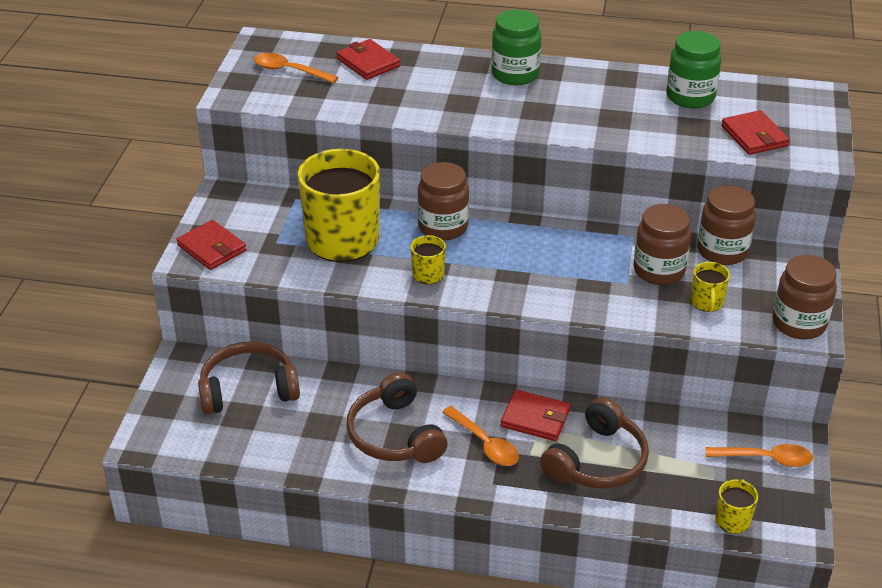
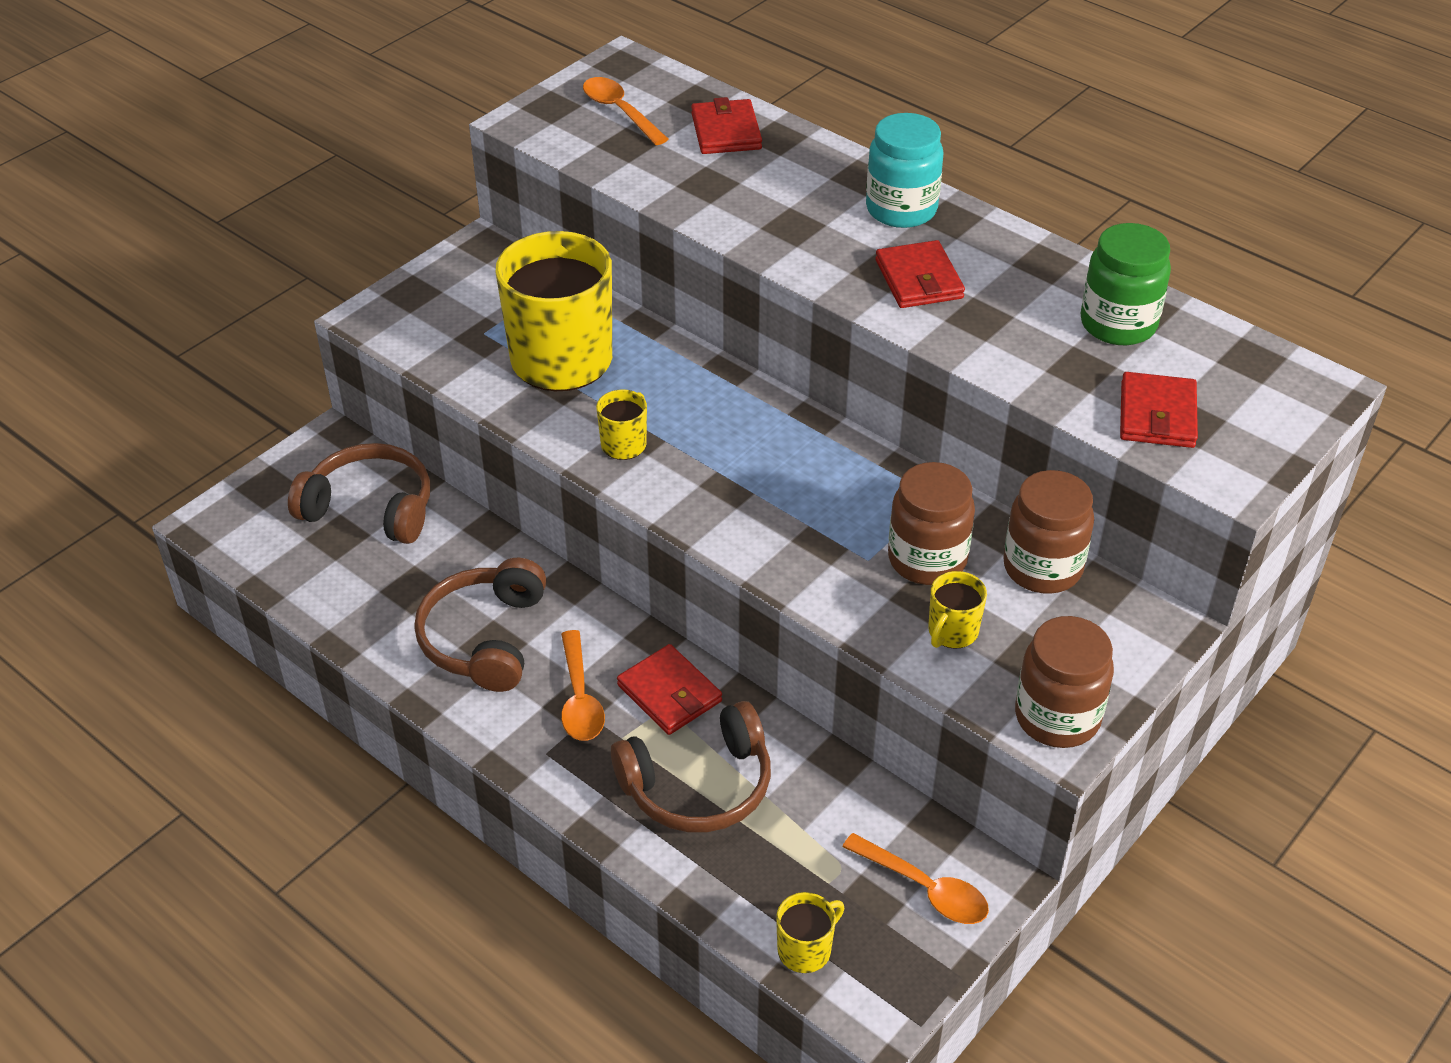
camera: 30 degrees right, 5 degrees up
red wallet [177,220,246,270] -> red wallet moved to [875,240,965,308]
brown jar [417,162,469,240] -> none
green jar [491,10,542,85] -> turquoise jar [866,113,943,228]

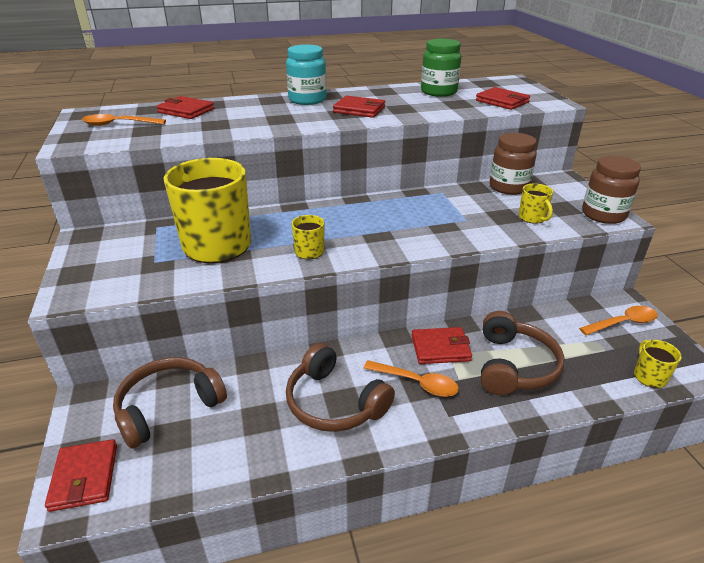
camera: 55 degrees left, 10 degrees down
brown jar [888,462,975,585] -> none
none -> red wallet [45,439,117,512]

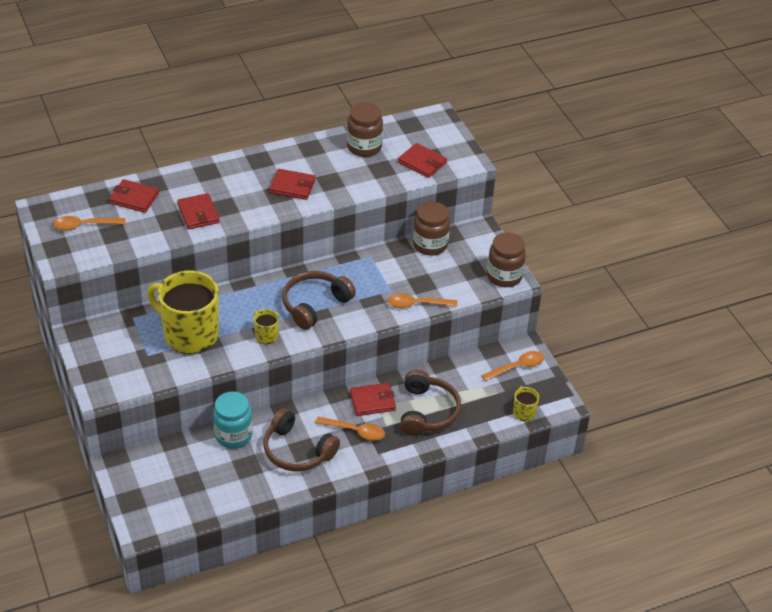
camera: 10 degrees left, 10 degrees up
red wallet [45,439,117,512] -> red wallet moved to [177,193,220,229]
brown headphones [113,357,227,449] -> brown headphones moved to [282,271,356,330]
turquoise jar [286,45,326,105] -> turquoise jar moved to [213,391,253,448]
green jar [421,39,461,97] -> brown jar [347,103,383,157]
yellow mug [519,183,553,224] -> none
none -> orange spoon [388,293,458,308]

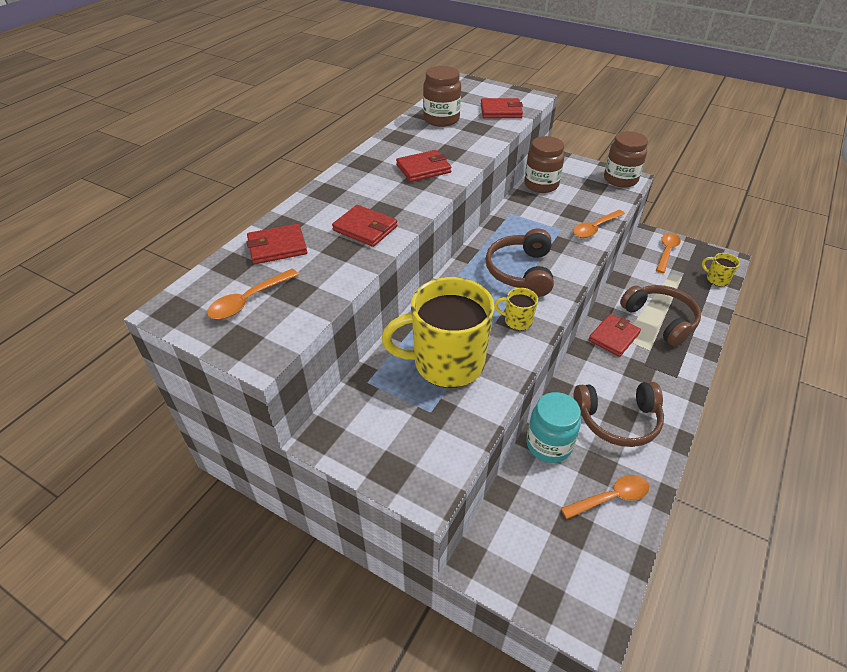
camera: 35 degrees left, 0 degrees up
orange spoon [315,417,385,441] -> orange spoon moved to [561,475,649,519]

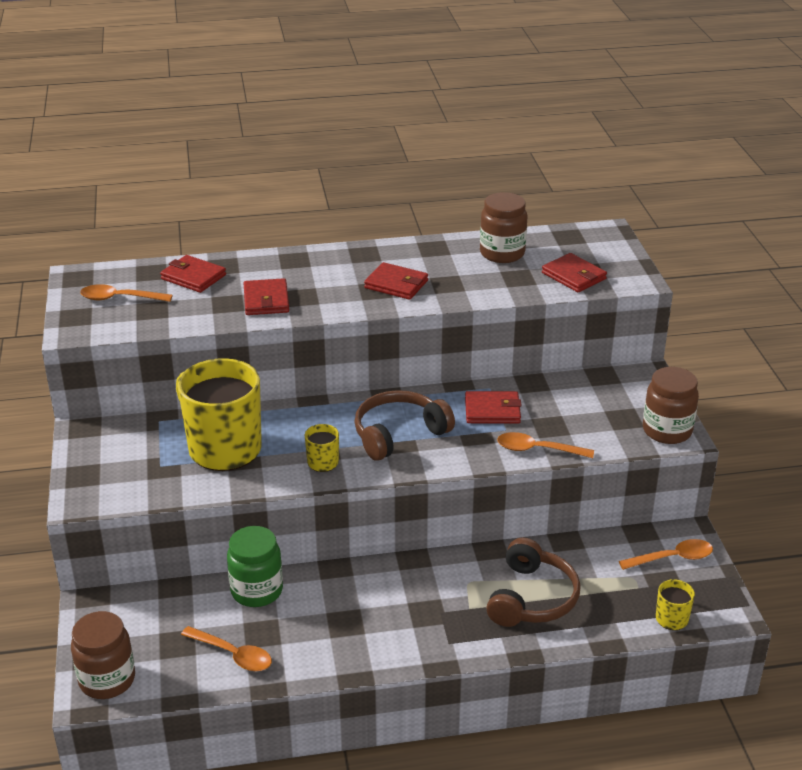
camera: 50 degrees right, 10 degrees down
brown jar [524,136,565,193] -> brown jar moved to [71,611,135,699]
turquoise jar [526,392,581,463] -> green jar [227,526,283,607]
brown headphones [573,382,664,447] -> none
red wallet [588,314,641,357] -> red wallet moved to [465,391,522,424]

